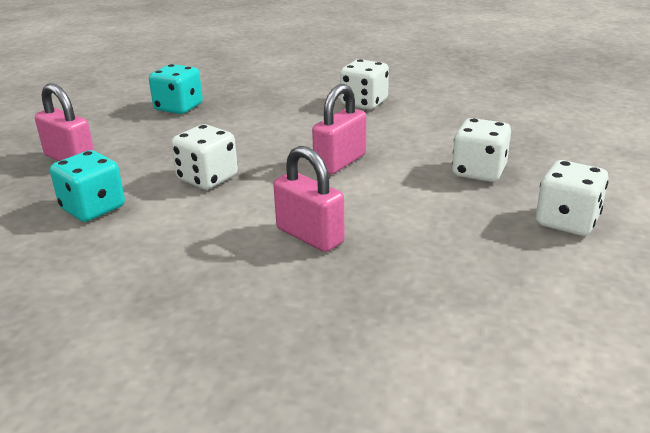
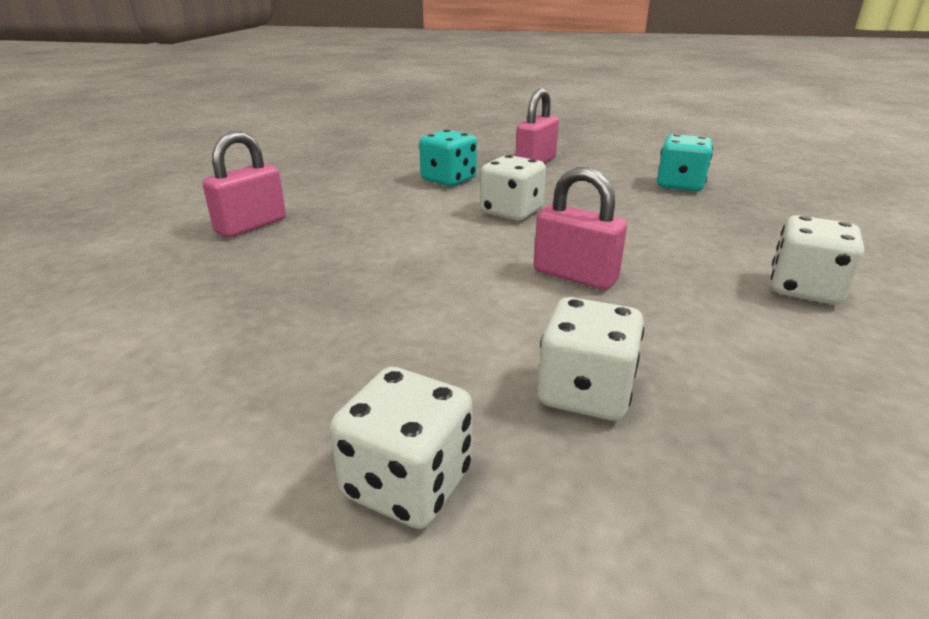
camera: 85 degrees right, 0 degrees up
pink padlock [273,146,345,252] -> pink padlock moved to [202,131,286,237]

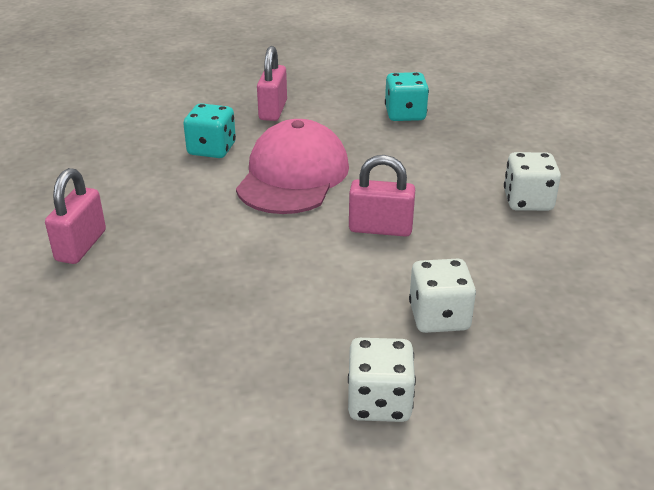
camera: 25 degrees left, 5 degrees up
white dice [480,155,546,221] -> pink cap [236,119,349,214]

